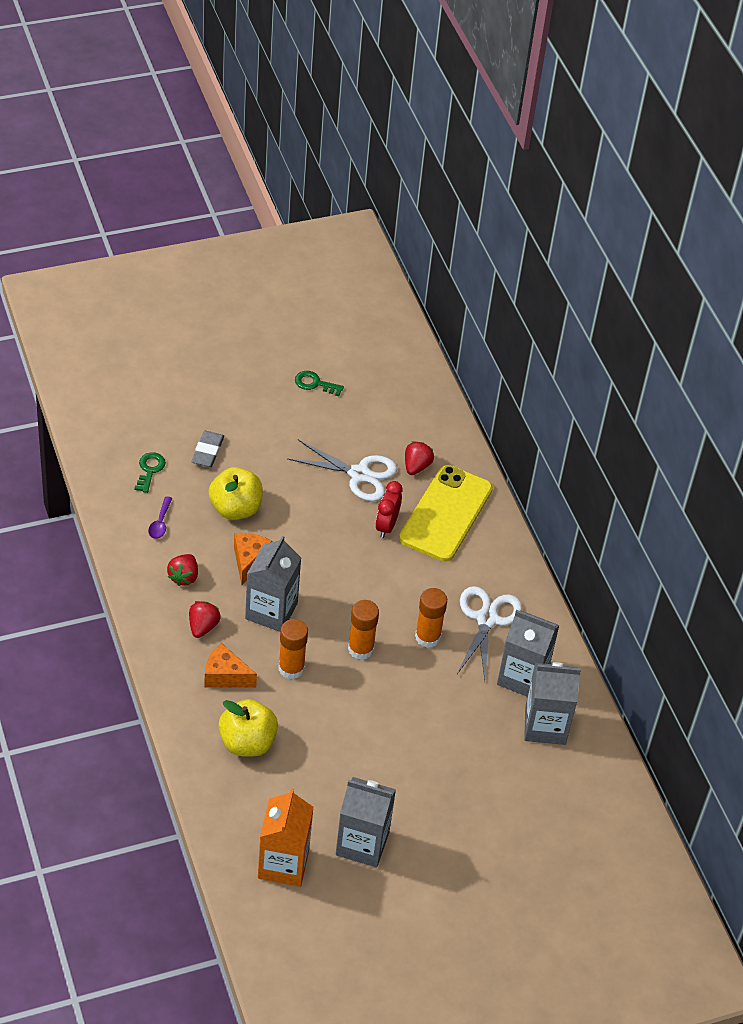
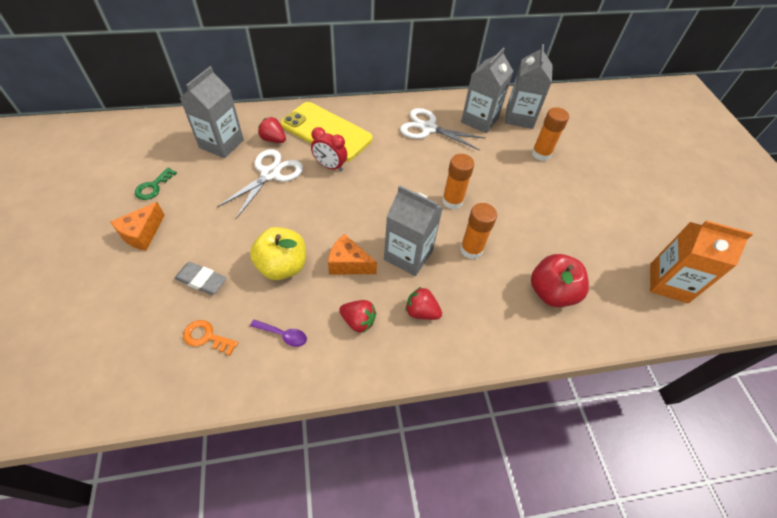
camera: 80 degrees left, 5 degrees up
green key [134,452,166,493] -> orange key [183,320,238,356]
orange cheese [204,643,257,688] -> orange cheese moved to [110,202,165,251]
yellow apple [218,699,278,757] -> red apple [531,254,589,307]
grey carton [336,777,396,867] -> grey carton moved to [180,66,244,158]
orange glue stick [415,588,447,648] -> orange glue stick moved to [532,107,569,161]

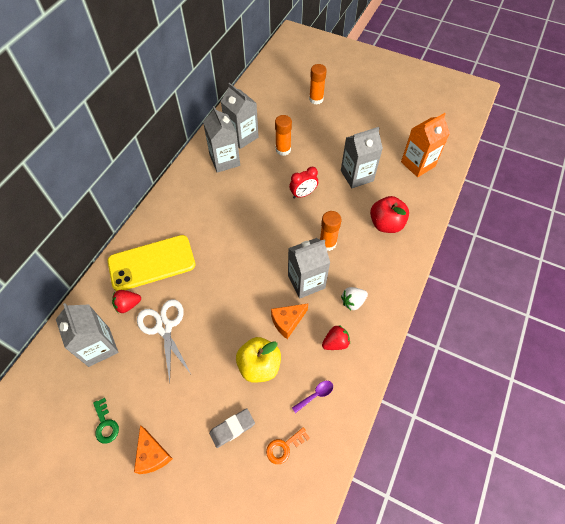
camera: 50 degrees left, 5 degrees up
red clock [311,127,347,171] -> red clock moved to [289,167,318,199]
white scissors [400,108,486,151] -> none
red strawberry [405,287,442,320] -> white strawberry [341,287,368,310]
orange glue stick [442,154,474,209] -> orange glue stick moved to [309,64,327,105]
none -> grey carton [341,127,383,188]

